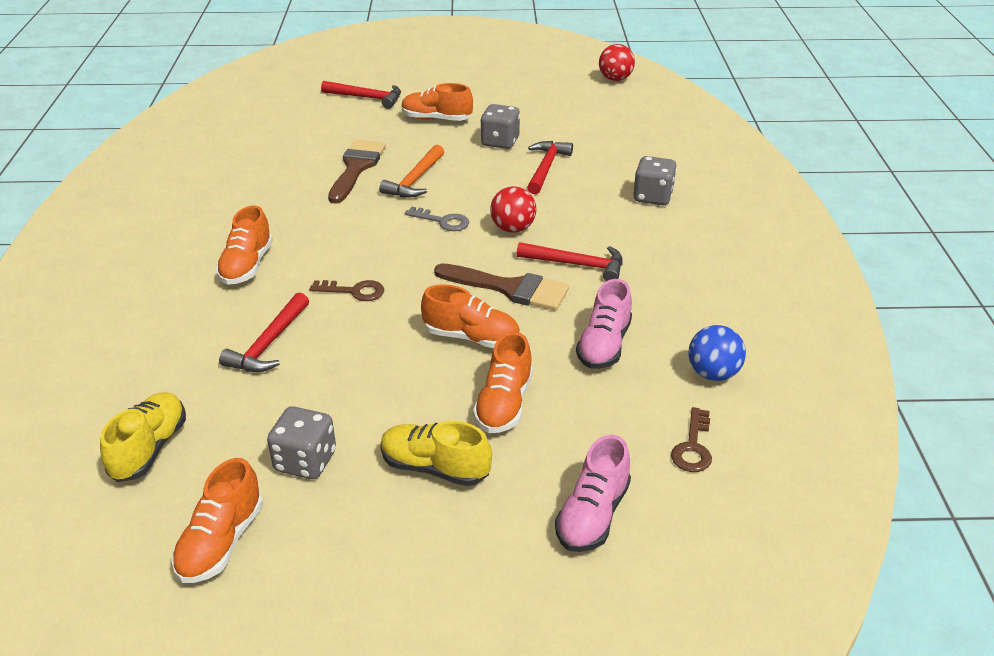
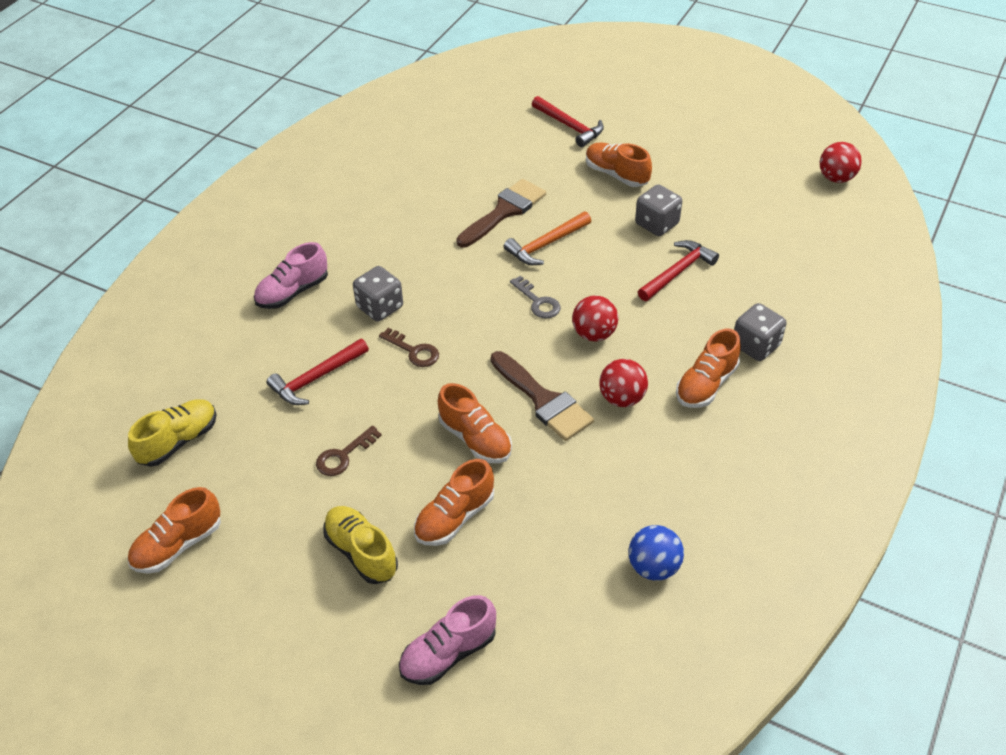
camera: 30 degrees right, 10 degrees up
orange shoe [216,205,273,285] -> orange shoe moved to [676,328,741,408]
grey dice [267,406,336,479] -> grey dice moved to [353,266,403,322]
red hammer [517,242,623,281] -> red ball [599,359,648,407]
pink shoe [576,279,632,369] -> pink shoe moved to [254,242,328,309]
brown key [671,407,712,472] -> brown key moved to [316,426,382,476]

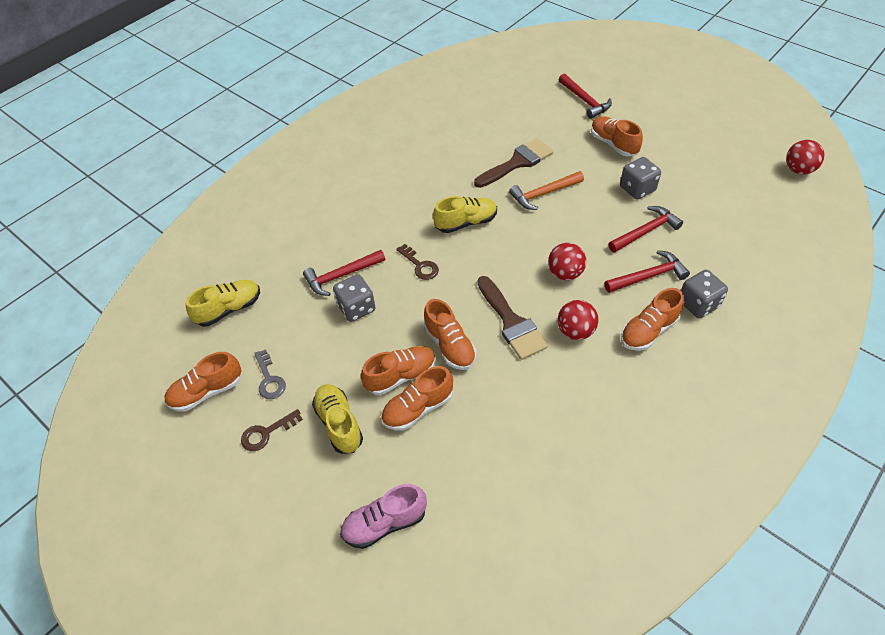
camera: 15 degrees right, 5 degrees up
pink shoe [254,242,328,309] -> none
brown key [316,426,382,476] -> brown key moved to [241,409,303,451]
grey dice [353,266,403,322] -> grey dice moved to [333,274,376,322]
grey key [510,276,561,319] -> grey key moved to [254,349,286,399]
blue ball [629,525,684,581] -> none
none -> orange shoe [361,346,436,395]
none -> yellow shoe [433,196,497,233]
none -> red hammer [604,250,690,293]

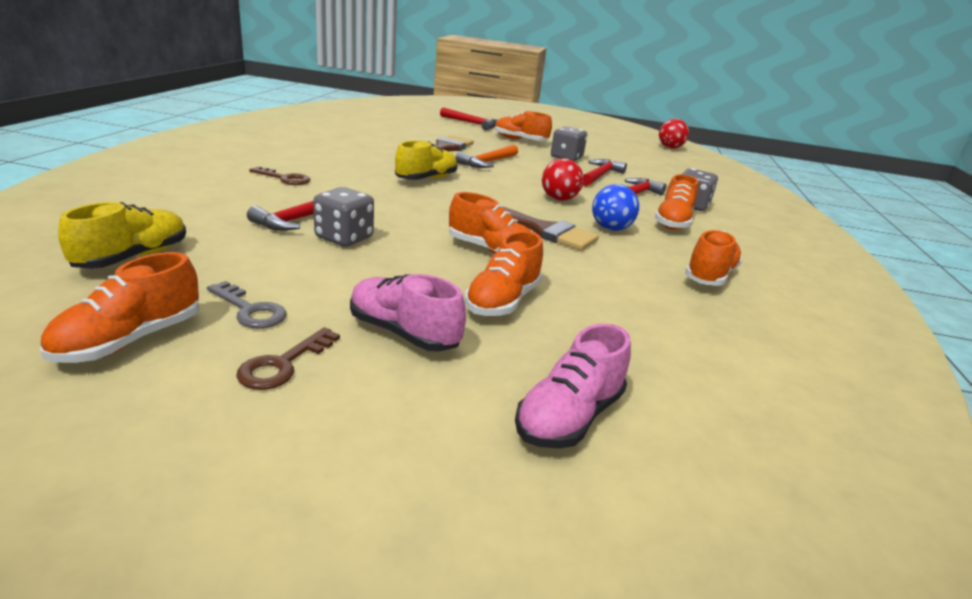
camera: 35 degrees left, 25 degrees down
yellow shoe [312,384,363,454] -> pink shoe [350,274,466,352]
orange shoe [361,346,436,395] -> orange shoe moved to [685,230,743,286]
brown key [396,244,439,280] -> brown key moved to [249,166,310,185]
red ball [558,300,598,340] -> blue ball [592,184,639,231]

